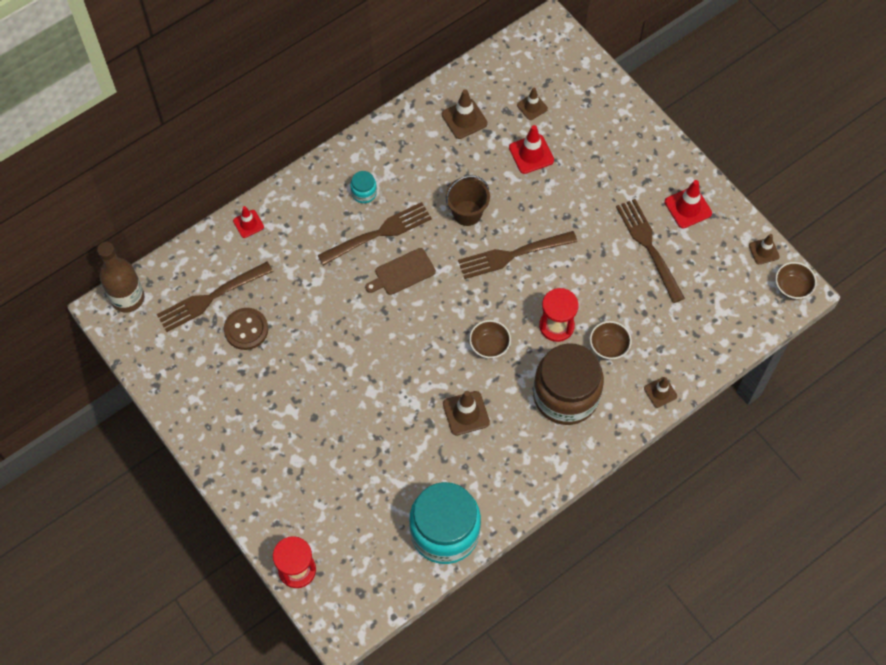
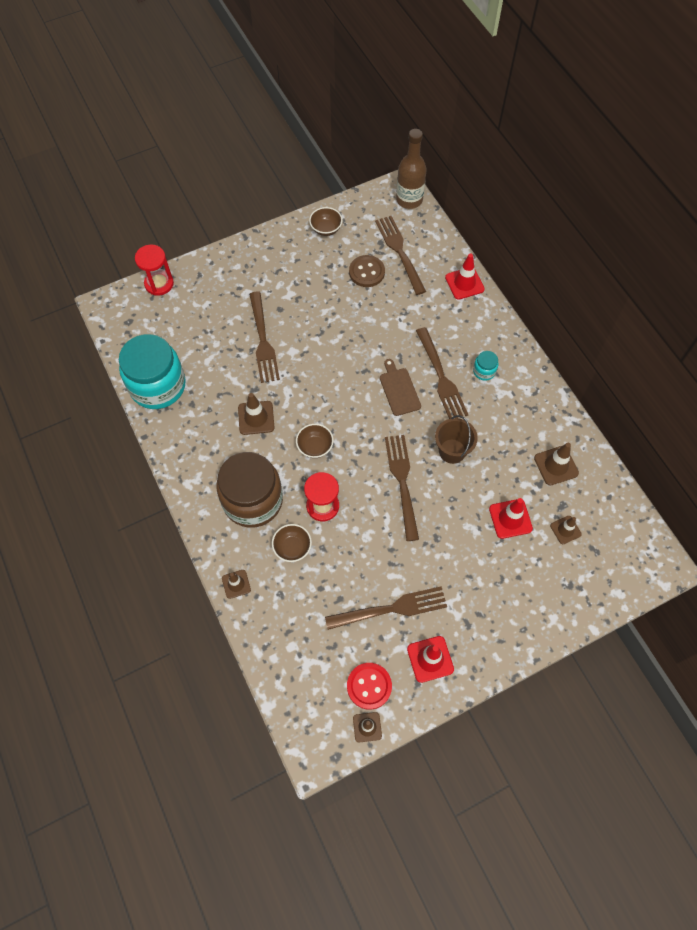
camera: 100 degrees right, 0 degrees up
red traffic cone [233,206,264,238] -> red traffic cone [445,254,485,300], size x1.52
brown bowl [775,262,817,300] -> brown bowl moved to [309,207,342,236]
none -> brown fork [249,292,280,383]
none -> red button [347,663,392,710]

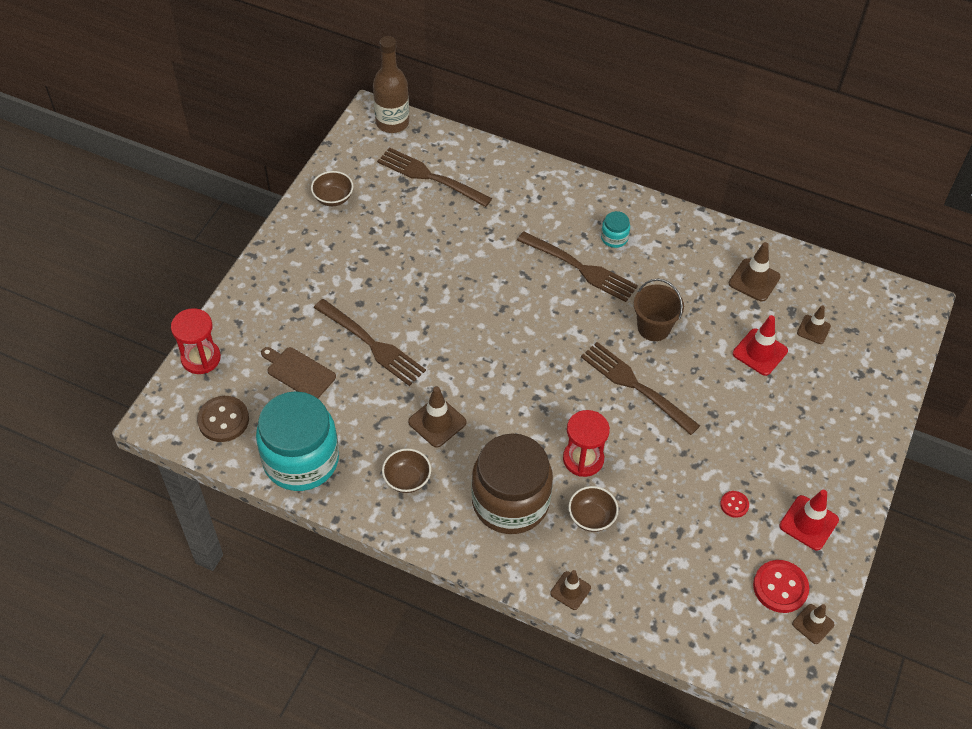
camera: 40 degrees left, 10 degrees down
brown bowl [296,424,334,458] -> brown bowl moved to [382,448,431,493]
brown fork [325,586,447,630] -> red button [720,491,749,518]
brown button [349,255,385,287] -> brown button moved to [197,396,249,442]
brown cutting board [380,359,421,416] -> brown cutting board moved to [261,347,336,399]
red traffic cone [445,254,485,300] -> none

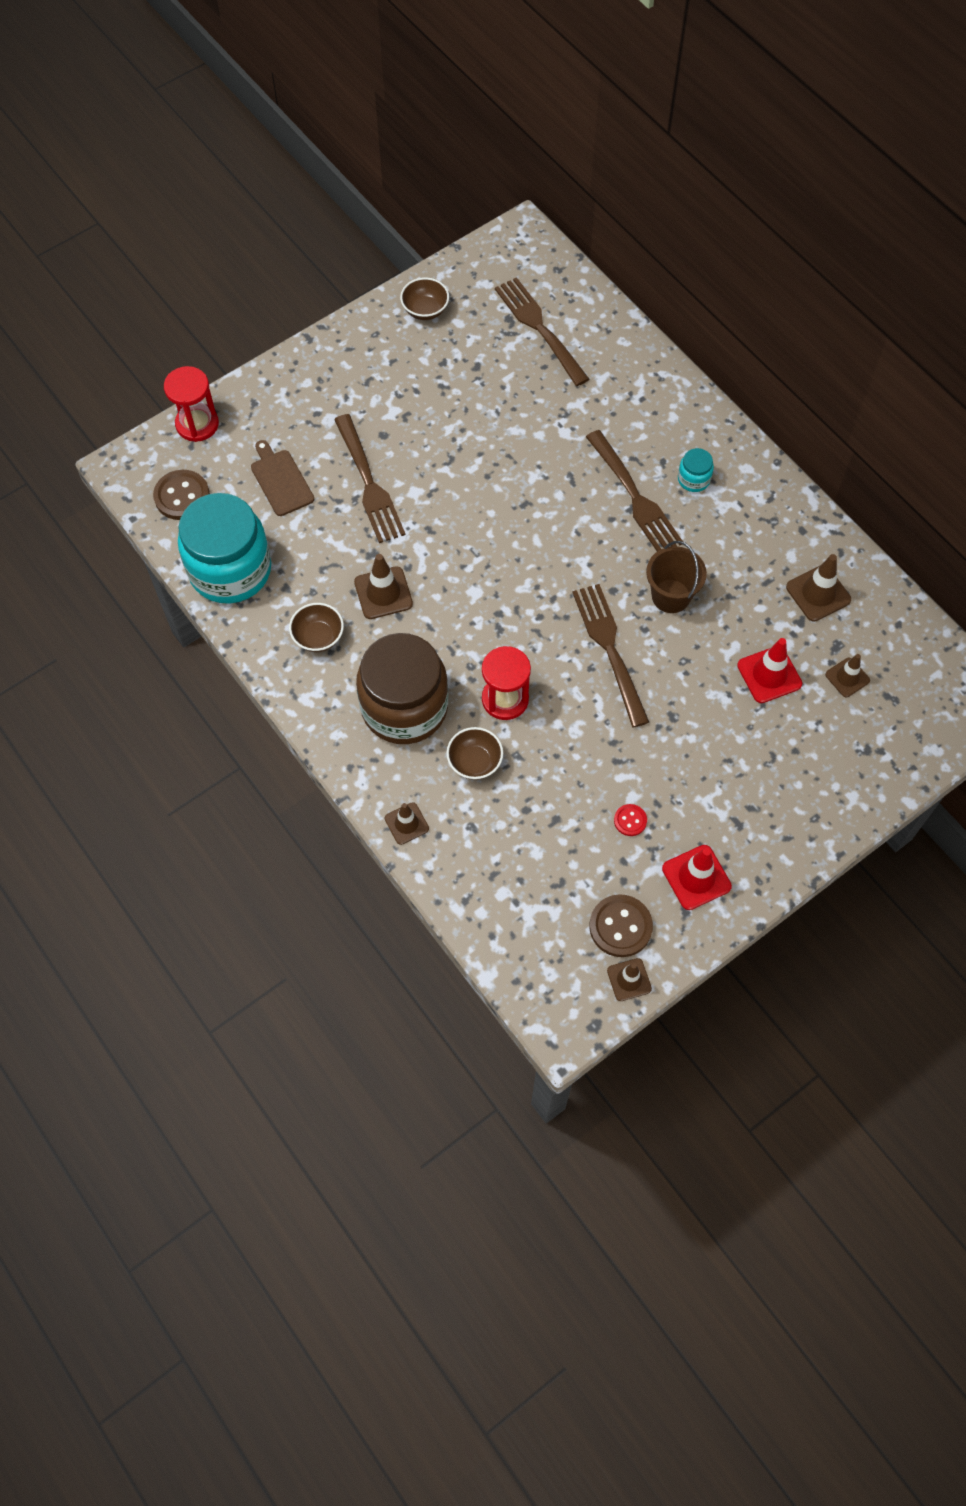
camera: 30 degrees right, 10 degrees up
brown bottle [373,36,409,133] -> none
red button [753,560,809,613] -> brown button [589,894,653,957]

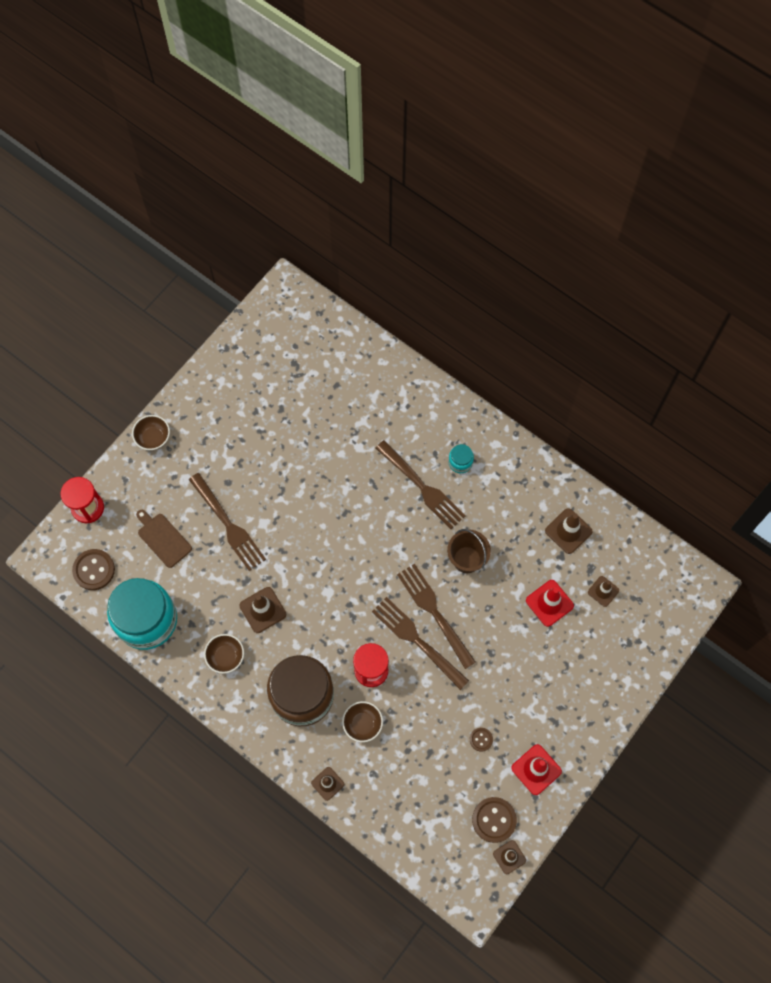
camera: 15 degrees left, 5 degrees up
brown bowl [400,277,449,320] -> brown bowl moved to [132,415,170,450]
brown fork [495,277,589,386] -> brown fork moved to [372,597,469,690]
red button [614,804,647,836] -> brown button [470,728,493,751]

